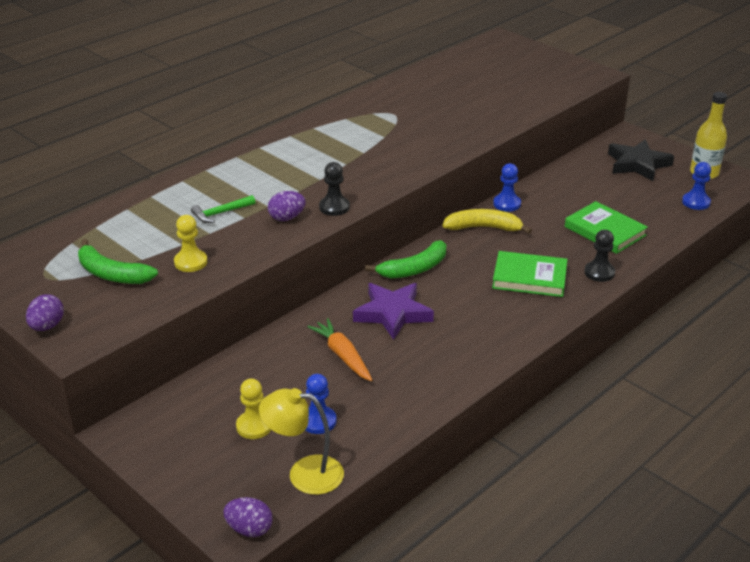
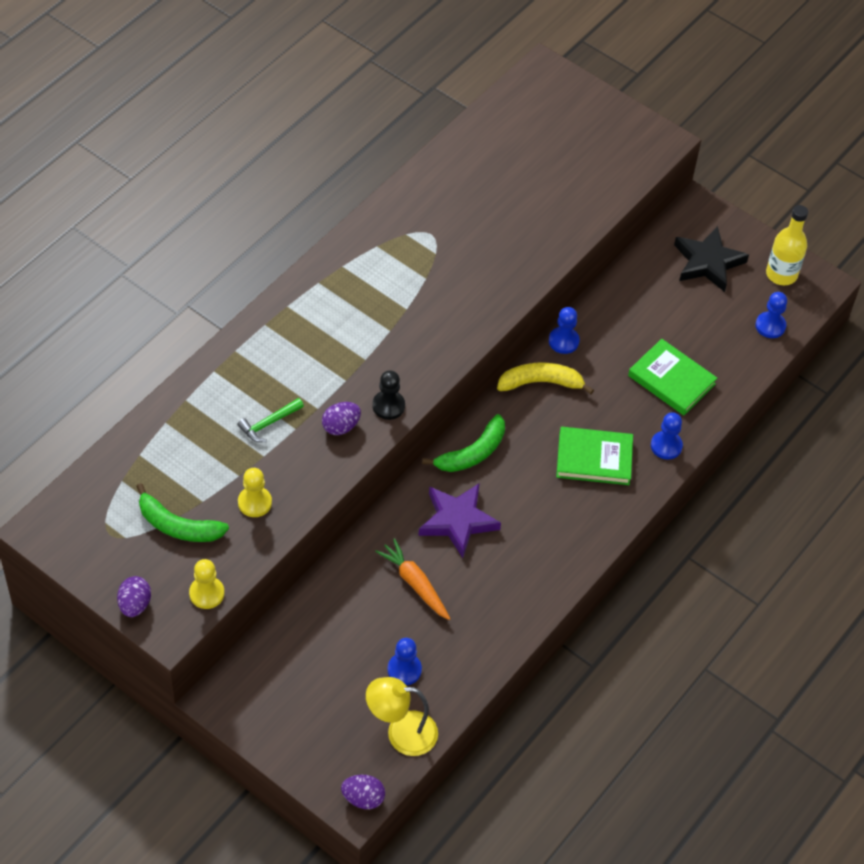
camera: 10 degrees left, 20 degrees up
yellow pawn [236,379,271,439] -> yellow pawn moved to [189,559,224,609]
black pawn [584,230,615,282] -> blue pawn [651,412,683,460]

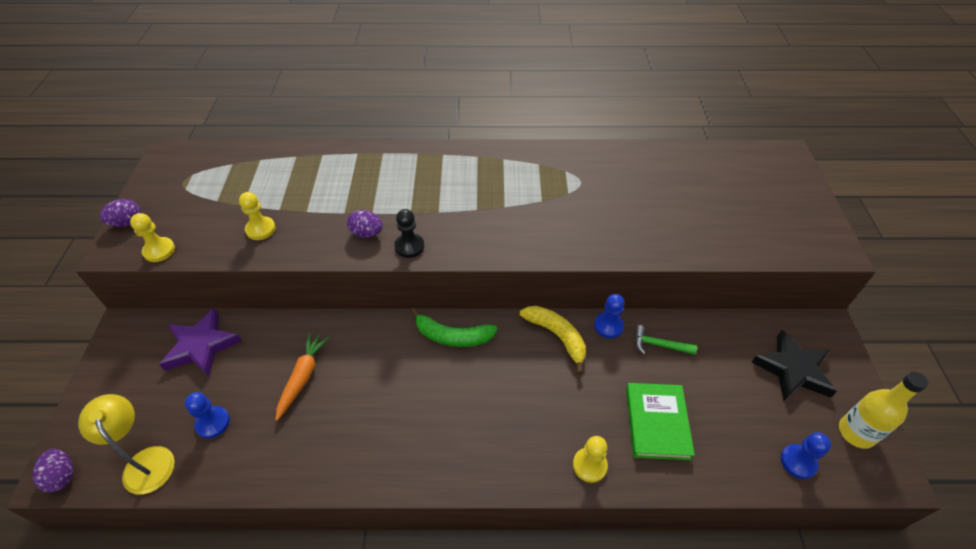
camera: 55 degrees right, 5 degrees down
green banana [136,483,229,542] -> none
green hammer [237,398,304,442] -> green hammer moved to [635,325,697,355]
purple star [418,483,501,558] -> purple star moved to [159,308,242,377]
green book [556,427,633,485] -> none
blue pawn [651,412,683,460] -> yellow pawn [573,436,608,483]

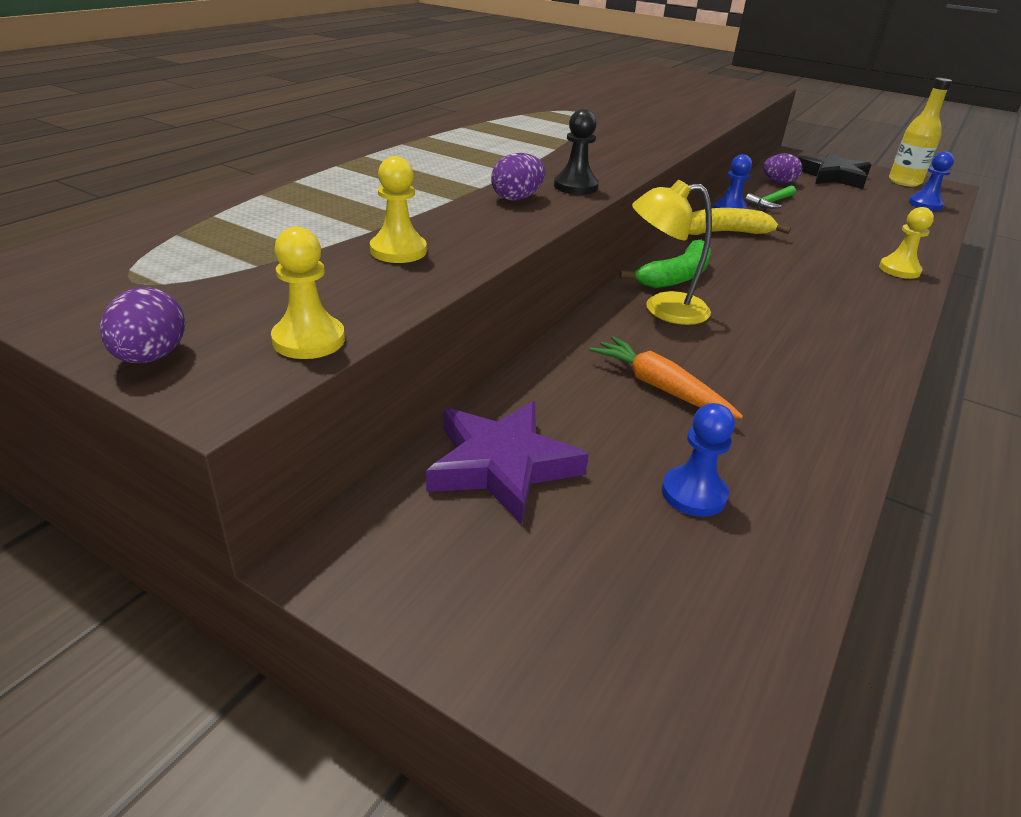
camera: 60 degrees left, 15 degrees down
purple egg [32,449,74,492] -> purple egg moved to [763,154,802,184]
yellow lamp [78,394,175,494] -> yellow lamp moved to [632,180,712,325]
green book [626,383,695,460] -> none

